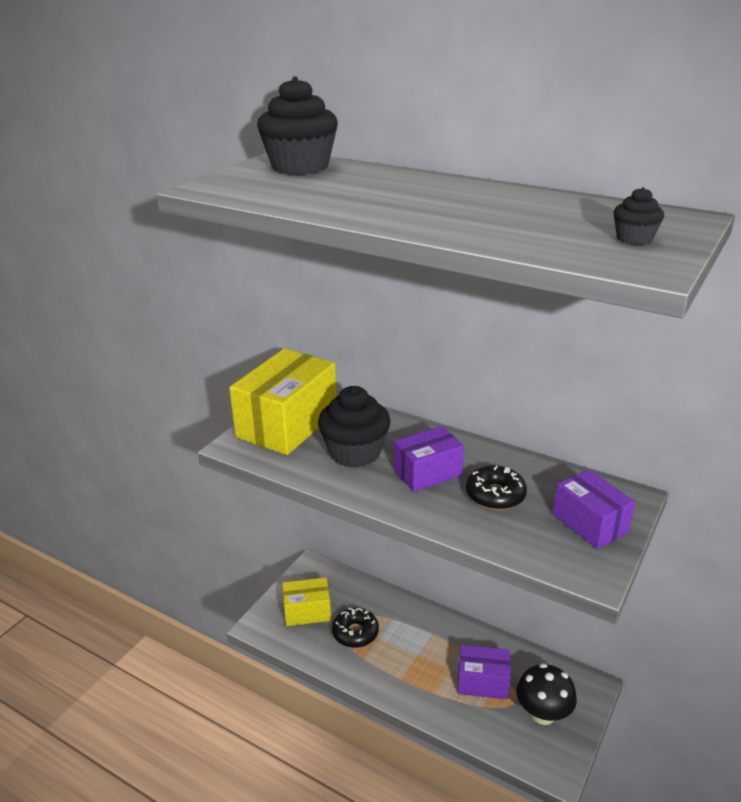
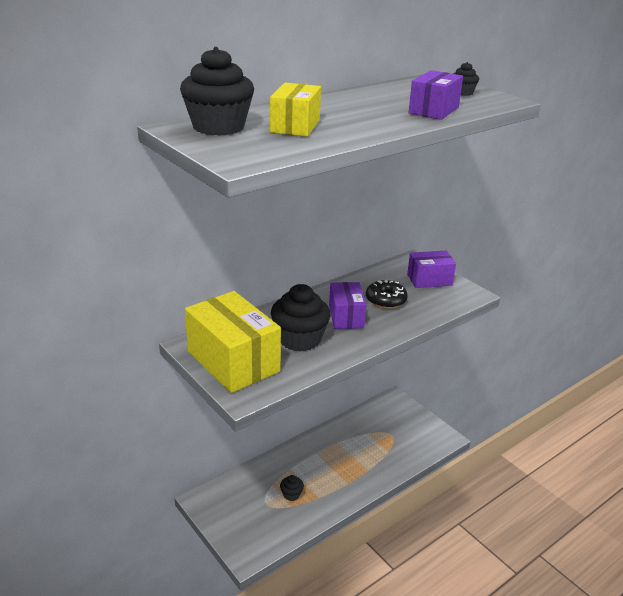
camera: 70 degrees left, 0 degrees up
yellow box [282,577,331,626] -> yellow box moved to [270,83,321,137]
black donut [332,608,379,648] -> black cupcake [280,475,304,501]
purple box [458,645,511,699] -> purple box moved to [408,70,463,120]
black mushroom [516,663,577,725] -> none

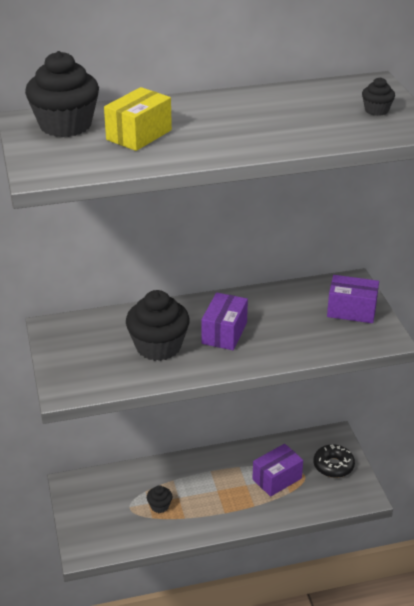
camera: 25 degrees right, 5 degrees up
yellow box [185,291,281,393] -> none
black donut [366,280,408,309] -> black donut moved to [314,444,355,478]
purple box [408,70,463,120] -> purple box moved to [252,444,303,497]

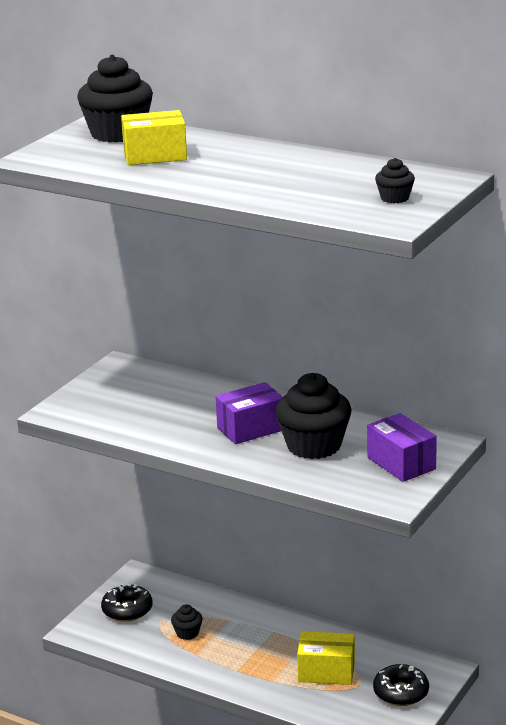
camera: 45 degrees right, 10 degrees down
black cupcake [126,290,190,361] -> black cupcake moved to [275,373,351,459]
purple box [252,444,303,497] -> yellow box [297,631,355,685]
none -> black donut [101,584,153,622]

